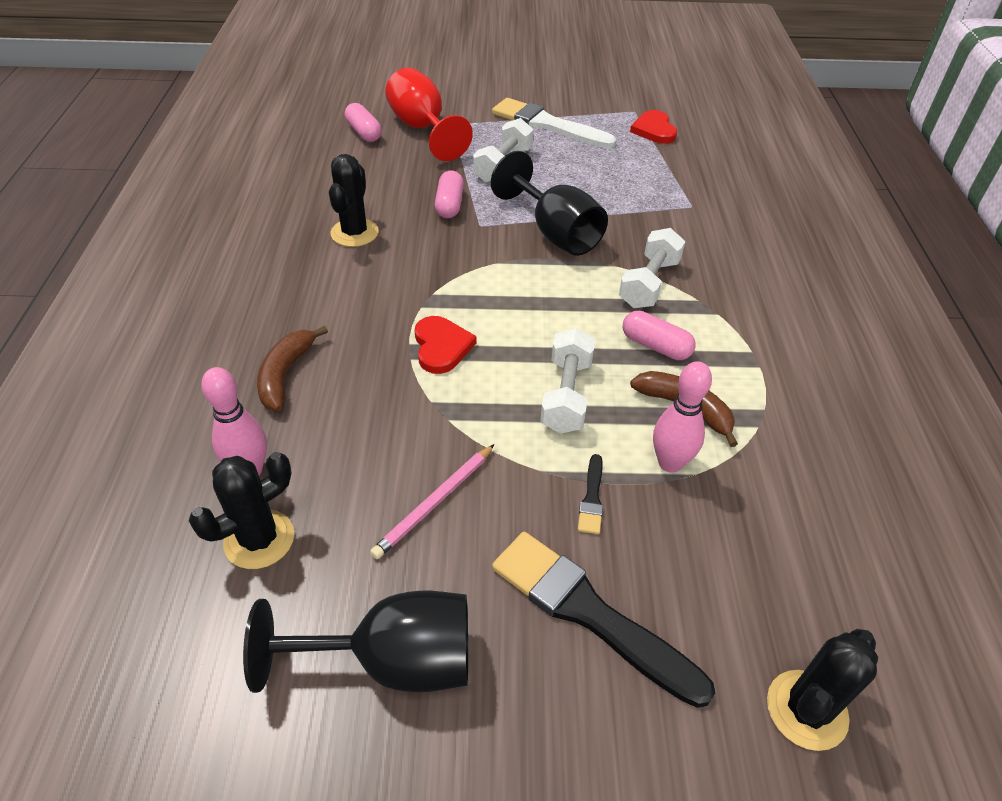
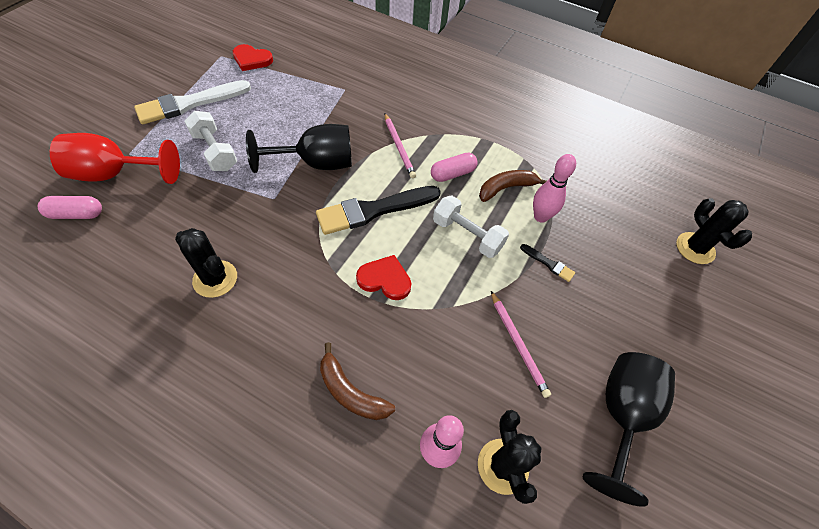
camera: 65 degrees left, 10 degrees up
pink capsule [435,170,464,218] -> none
black brush [492,532,715,708] -> black brush moved to [316,186,441,235]
white dumbbell [619,228,686,308] -> pink pencil [384,114,416,178]

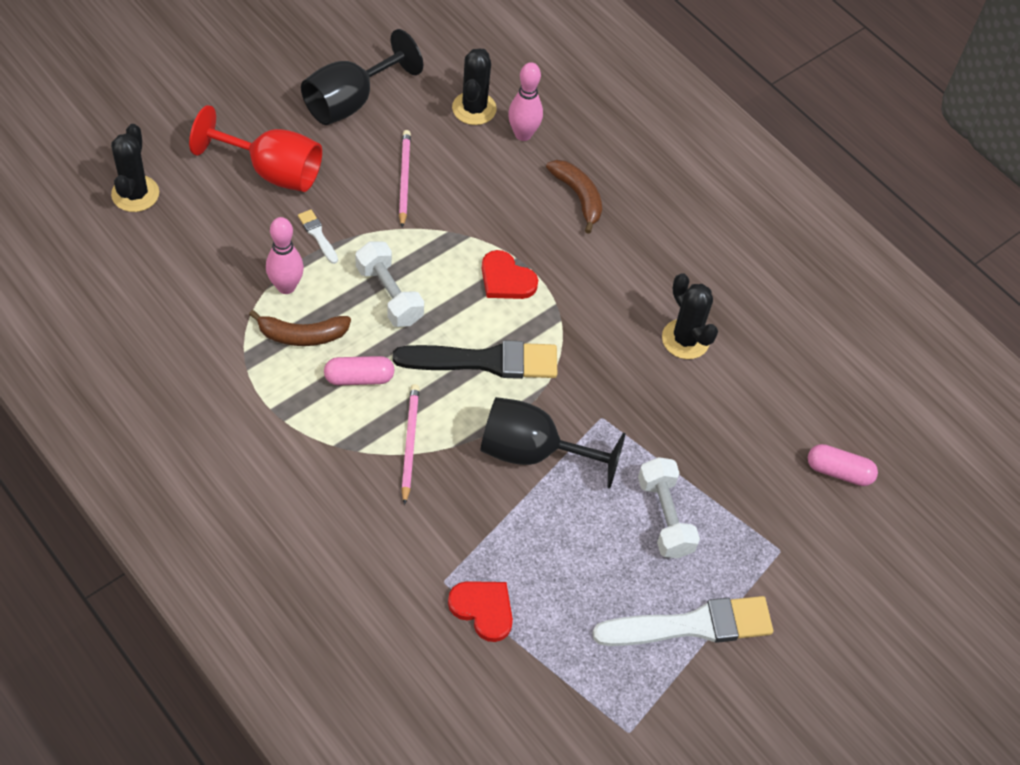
camera: 160 degrees left, 0 degrees up
red goblet [50,133,180,184] -> red goblet moved to [189,105,322,192]
red heart [233,44,273,71] -> red heart moved to [448,581,513,642]
black brush [520,244,575,282] -> white brush [298,209,338,264]

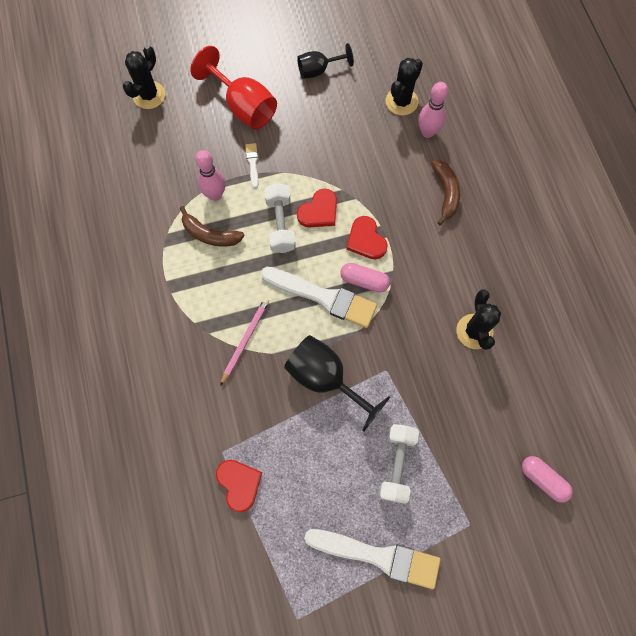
camera: 30 degrees right, 15 degrees up
black goblet [301,29,423,125] -> black goblet [297,43,354,79], size x0.61
pink capsule [324,356,394,385] -> pink capsule moved to [340,263,390,292]
black brush [393,340,557,379] -> white brush [261,267,377,328]
pink pencil [399,130,411,228] -> none
none -> red heart [297,188,337,227]

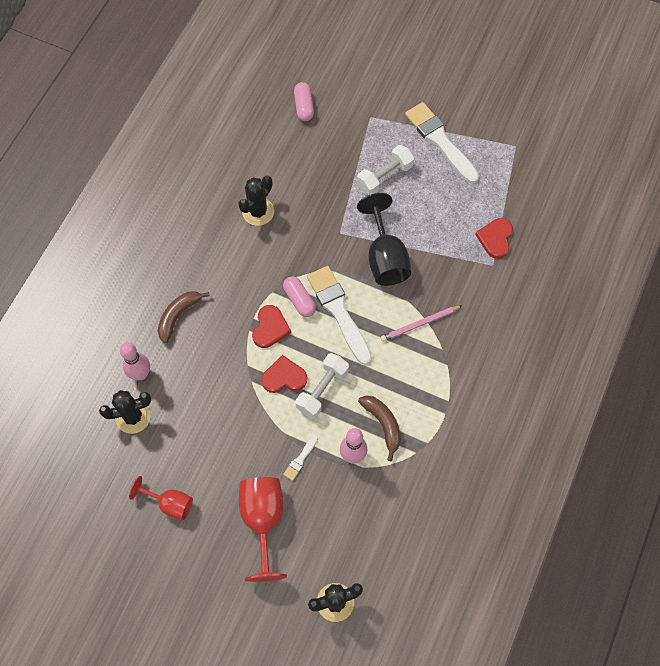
camera: 140 degrees left, 5 degrees down
black goblet [297,43,354,79] -> red goblet [129,476,193,520]

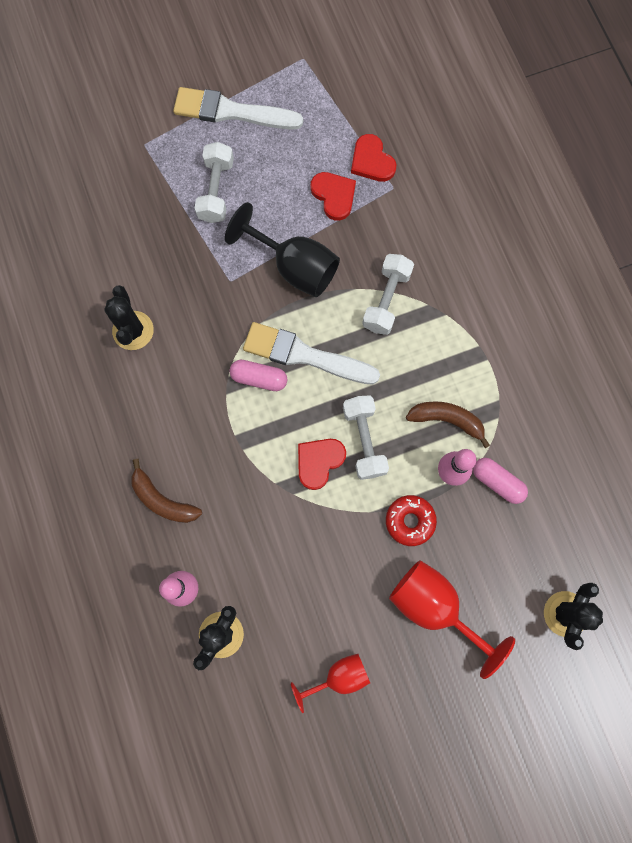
camera: 45 degrees left, 10 degrees up
brown banana [158,291,210,344] -> brown banana turned 45 degrees counterclockwise [131,459,202,523]
red heart [252,305,291,348] -> red heart moved to [310,172,356,221]
white brush [283,435,318,481] -> red donut [386,495,437,546]
pink capsule [294,82,314,121] -> pink capsule moved to [473,458,528,504]
pink pencil [381,306,462,342] -> white dumbbell [362,254,414,335]

